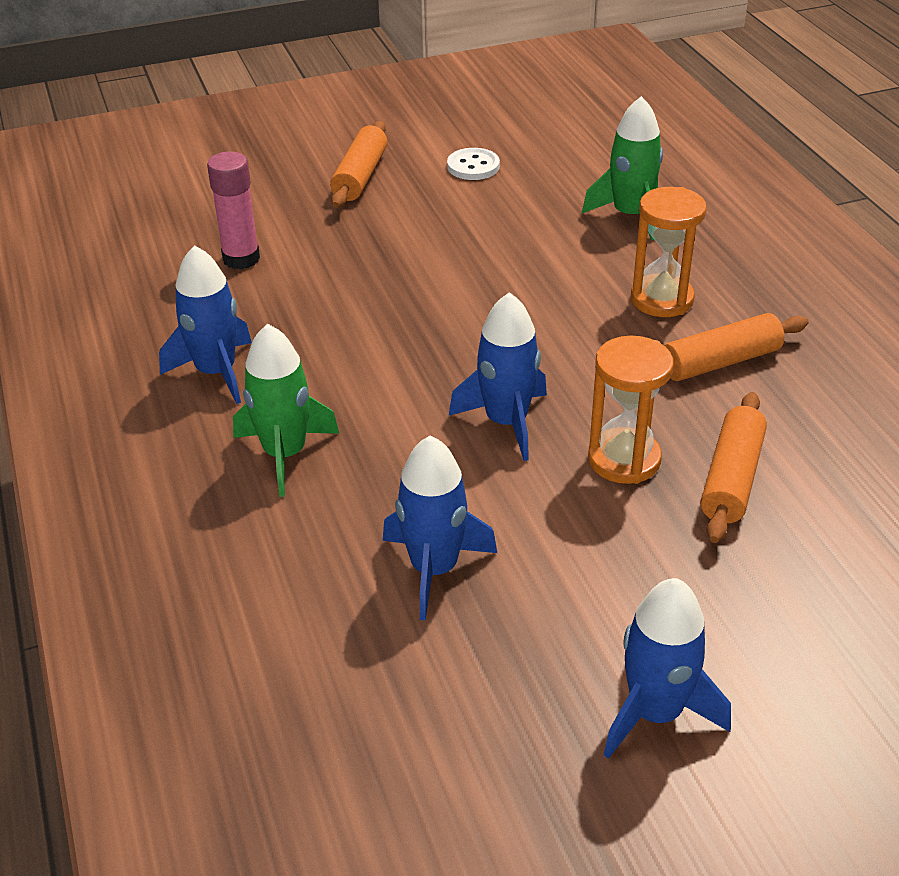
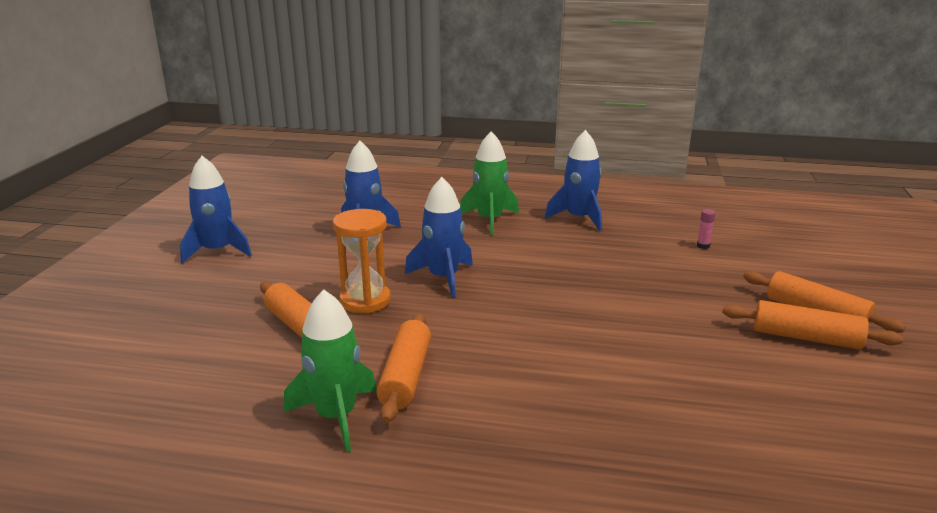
camera: 120 degrees right, 15 degrees down
pink glue stick [207,152,260,269] -> pink glue stick [697,209,716,249], size x0.47
white button [447,148,500,180] -> none
green rocket [582,96,663,240] -> green rocket moved to [284,289,377,452]
orange hourglass [631,187,707,317] -> none
none -> orange rolling pin [722,300,903,350]

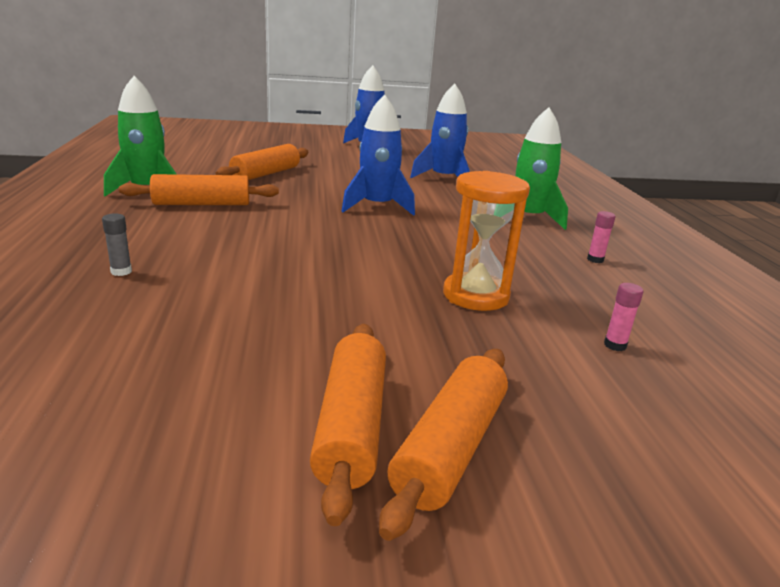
camera: 70 degrees right, 0 degrees up
orange hourglass [333,209,391,314] -> orange hourglass moved to [443,171,530,311]
blue rocket [545,130,602,231] -> pink glue stick [587,211,616,263]
none -> grey glue stick [102,213,132,276]

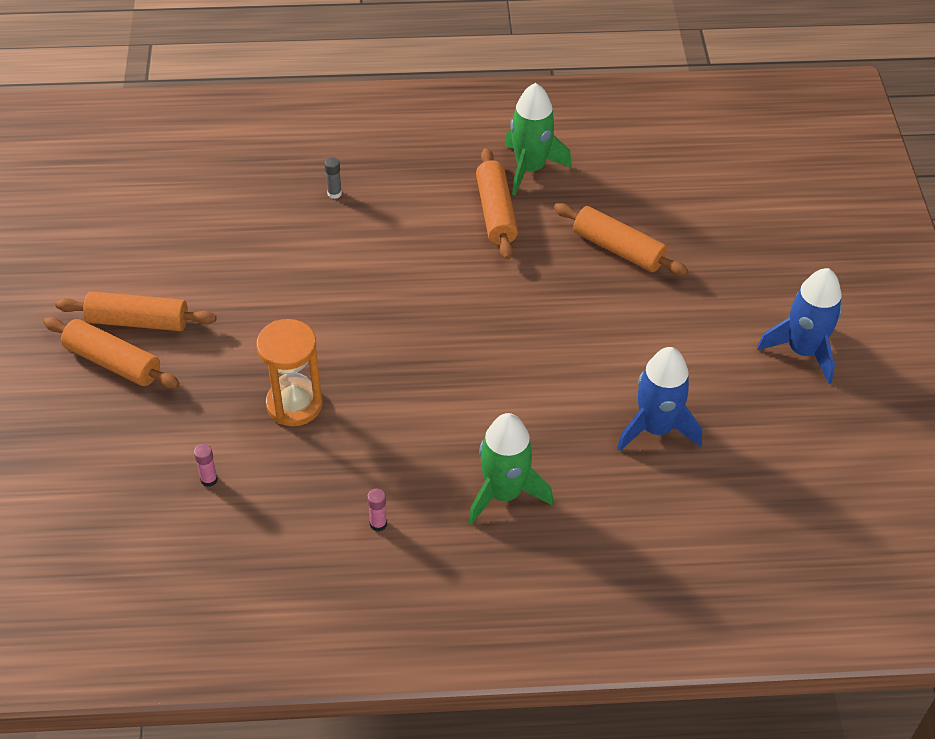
camera: 95 degrees right, 25 degrees up
blue rocket [341,94,415,216] -> none

